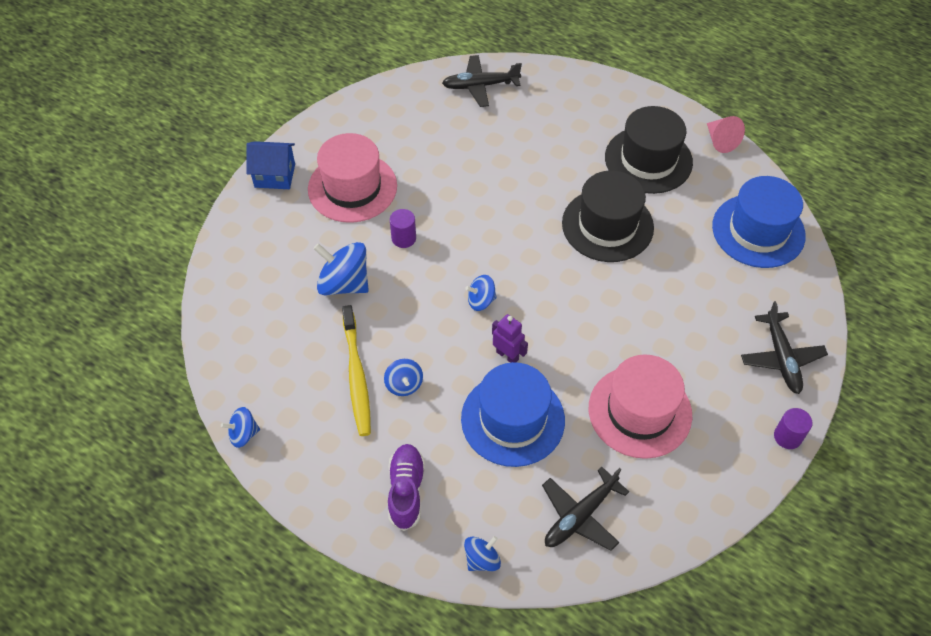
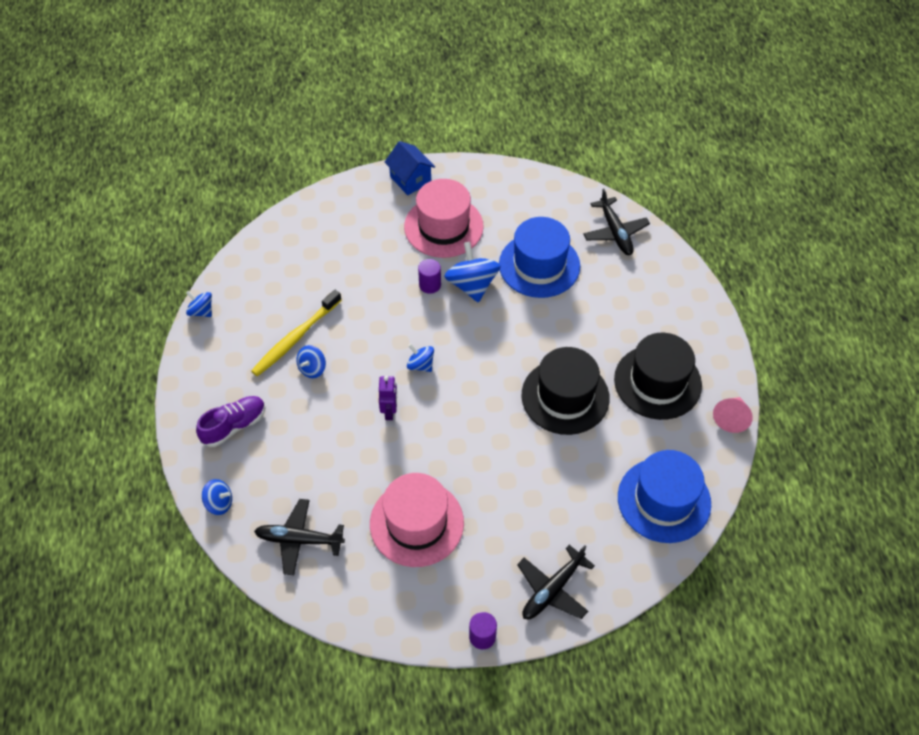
camera: 50 degrees right, 0 degrees up
blue spinning top [313,242,369,295] -> blue spinning top moved to [444,242,501,302]
black plane [442,55,522,107] -> black plane turned 150 degrees counterclockwise [583,189,650,255]
blue hat [461,362,565,467] -> blue hat moved to [499,217,580,298]

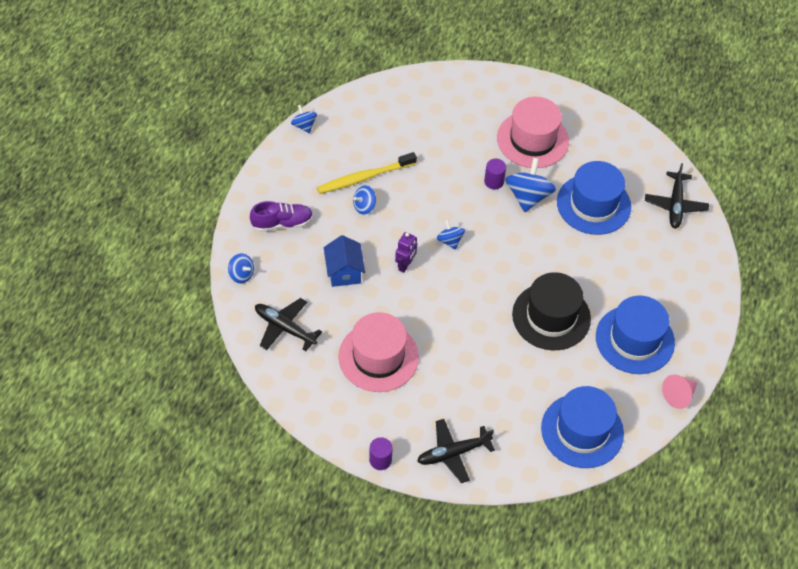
camera: 25 degrees right, 0 degrees up
blue house [385,141,435,195] -> blue house moved to [324,235,365,287]
black hat [614,333,702,420] -> blue hat [596,295,675,374]

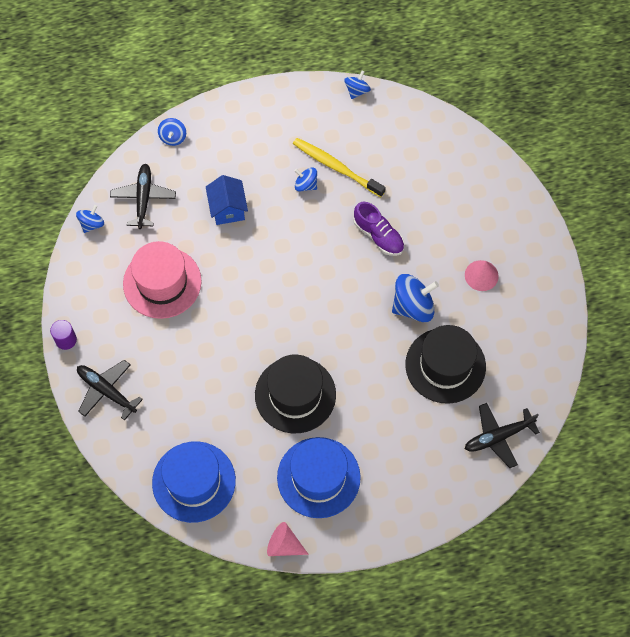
camera: 60 degrees right, 10 degrees up
purple shoe [250,201,313,232] -> purple shoe moved to [353,202,404,256]
blue house [324,235,365,287] -> blue house turned 60 degrees counterclockwise [206,175,248,225]
purple robot [395,232,417,273] -> none
blue spinning top [437,220,465,250] -> blue spinning top moved to [76,205,104,233]
purple cylinder [484,159,506,189] -> none
pink hat [497,97,569,168] -> pink cone [465,260,499,291]
blue hat [557,161,631,235] -> black hat [405,325,486,404]

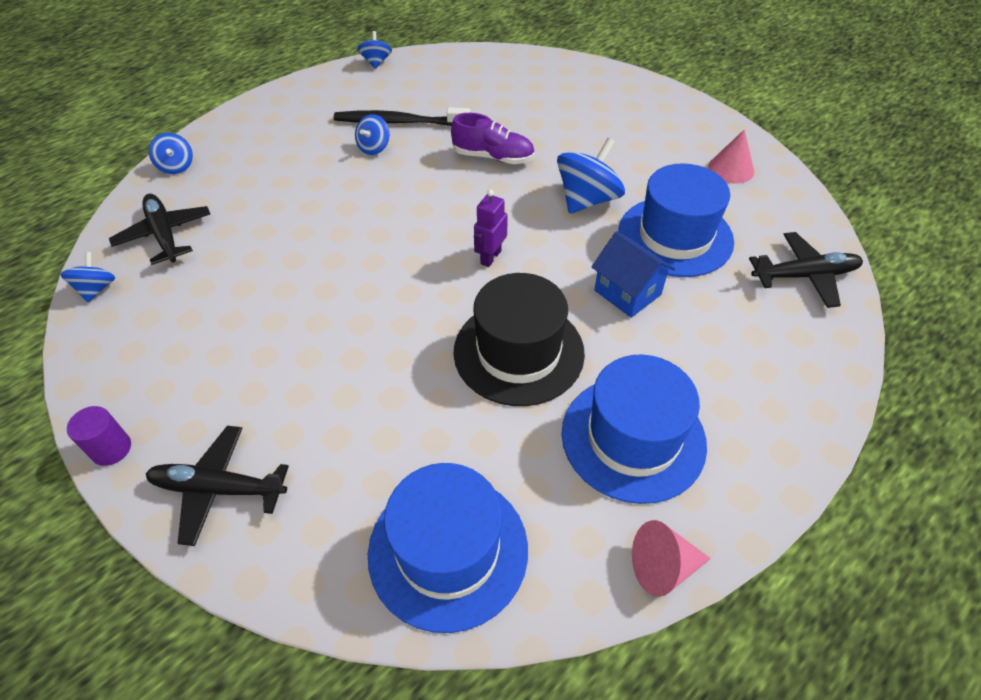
camera: 30 degrees left, 15 degrees down
pink hat [123,241,202,319] -> none
blue house [206,175,248,225] -> blue house moved to [592,231,675,318]
yellow toothbrush [293,138,386,197] -> black toothbrush [334,107,471,126]
blue spinning top [294,168,317,192] -> blue spinning top turned 60 degrees counterclockwise [355,114,390,155]
black hat [405,325,486,404] -> blue hat [619,163,734,277]
pink cone [465,260,499,291] -> pink cone moved to [708,130,754,184]
black plane [465,403,540,468] -> black plane turned 135 degrees counterclockwise [749,232,863,308]
none -> purple robot [474,190,508,267]

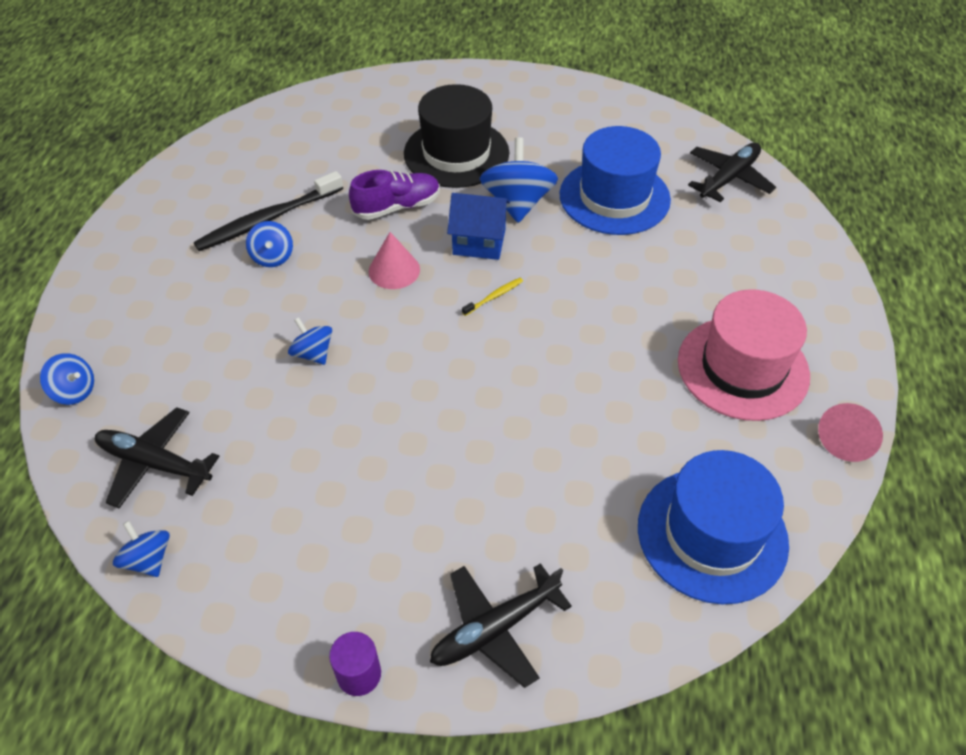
camera: 40 degrees left, 0 degrees up
blue spinning top [357,31,392,69] -> blue spinning top moved to [288,317,332,365]
black hat [453,273,585,406] -> black hat moved to [404,84,509,188]
purple robot [474,190,508,267] -> yellow toothbrush [462,278,523,316]
blue hat [562,354,707,504] -> pink hat [678,289,810,421]
blue house [592,231,675,318] -> blue house moved to [447,193,510,260]
pink cone [708,130,754,184] -> pink cone moved to [369,232,420,289]

